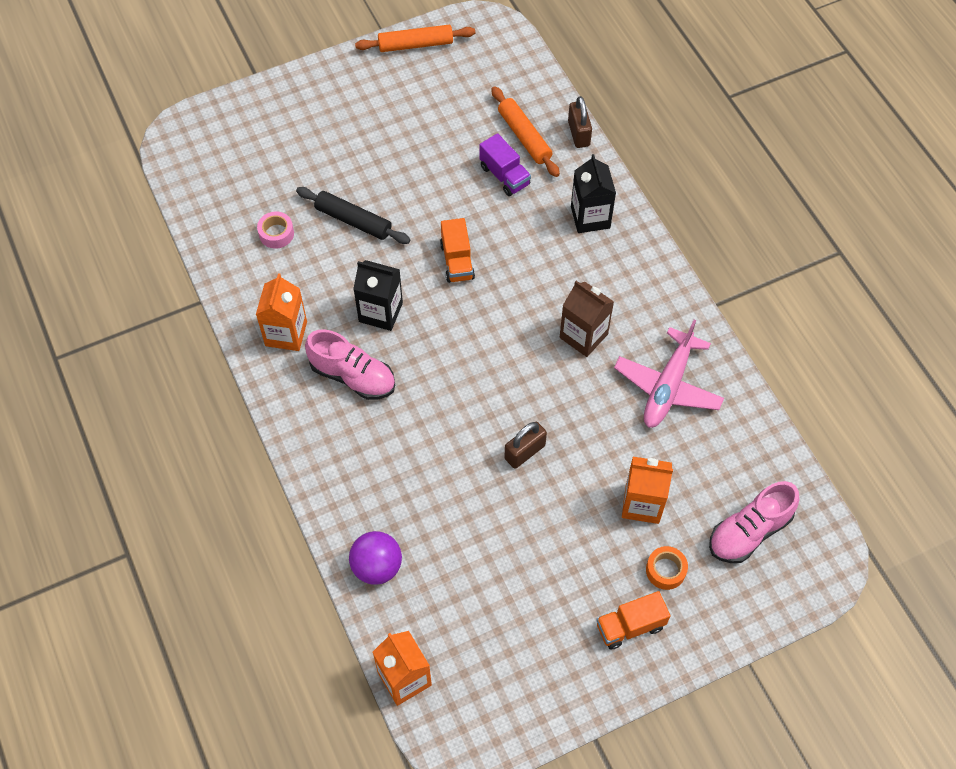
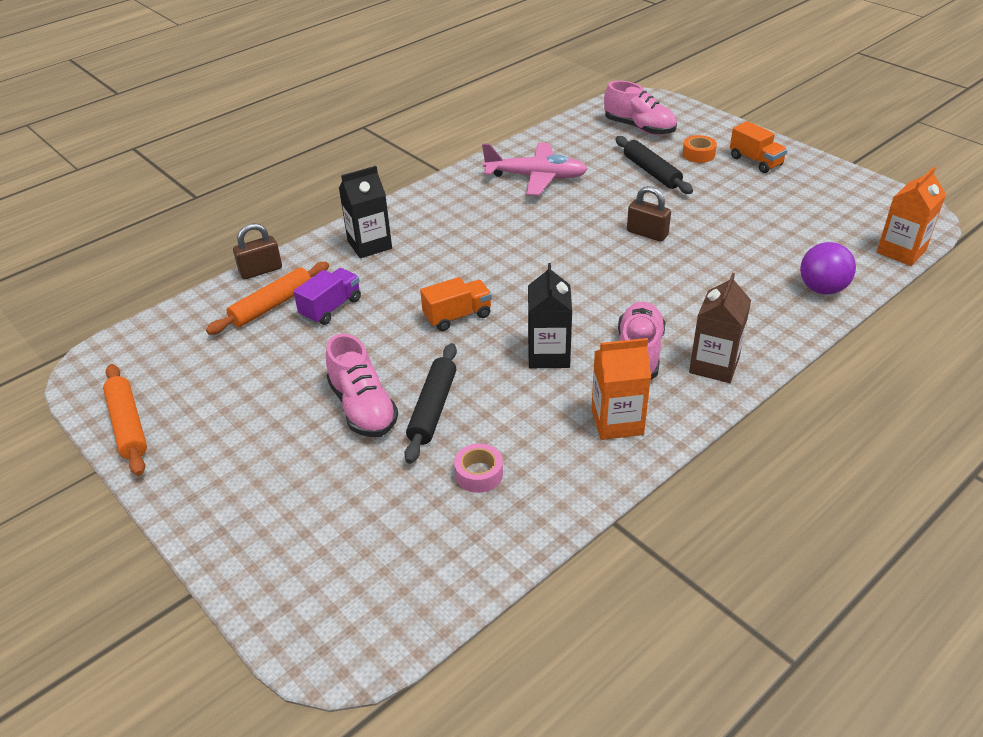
camera: 105 degrees left, 20 degrees down
brown carton [560,281,614,357] -> brown carton moved to [689,273,751,383]
orange carton [622,457,673,524] -> black rolling pin [615,136,693,194]
none -> pink shoe [326,334,398,437]

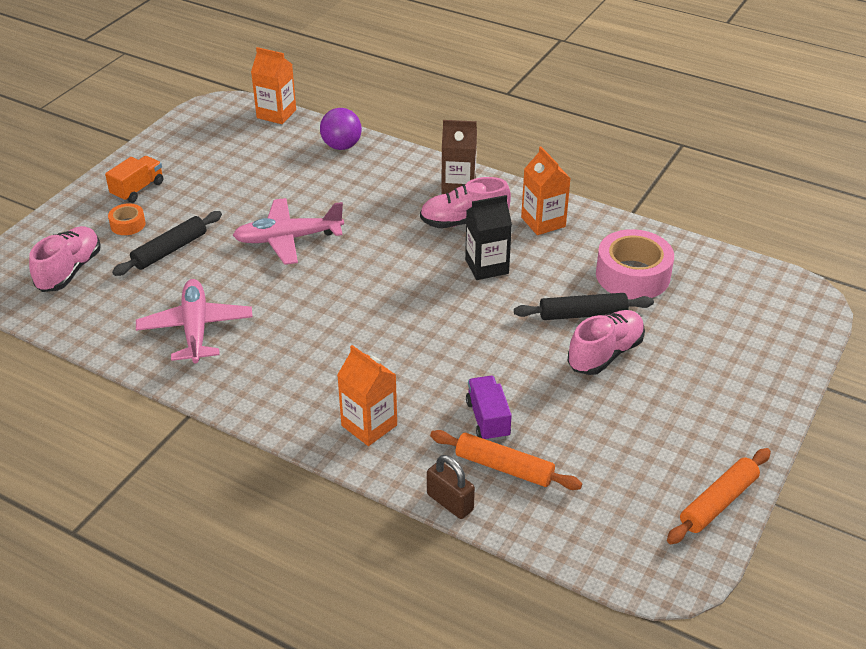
camera: 110 degrees left, 0 degrees up
purple truck [293,268,361,325] -> purple truck turned 60 degrees clockwise [466,376,512,441]
black carton [339,166,392,258] -> orange carton [337,345,397,446]
orange truck [420,277,492,331] -> none
pink tape [454,444,503,493] -> pink tape [596,229,674,299], size x2.05
brown padlock [627,186,671,242] -> pink plane [233,198,344,265]

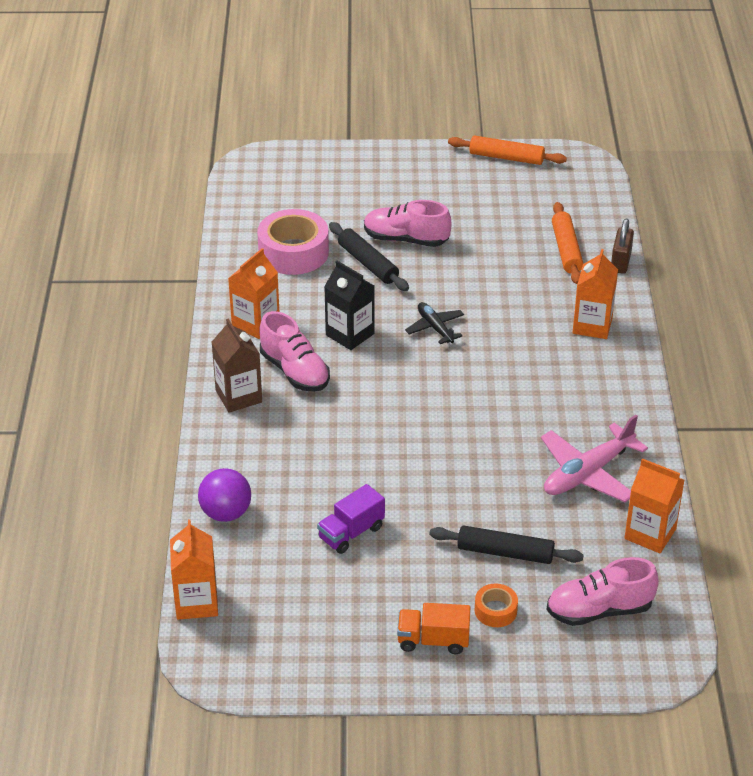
camera: 120 degrees left, 0 degrees up
pink plane [233,198,344,265] -> none
purple truck [466,376,512,441] -> purple truck moved to [317,484,385,554]
none -> black plane [405,302,464,344]
none -> orange carton [624,458,684,553]

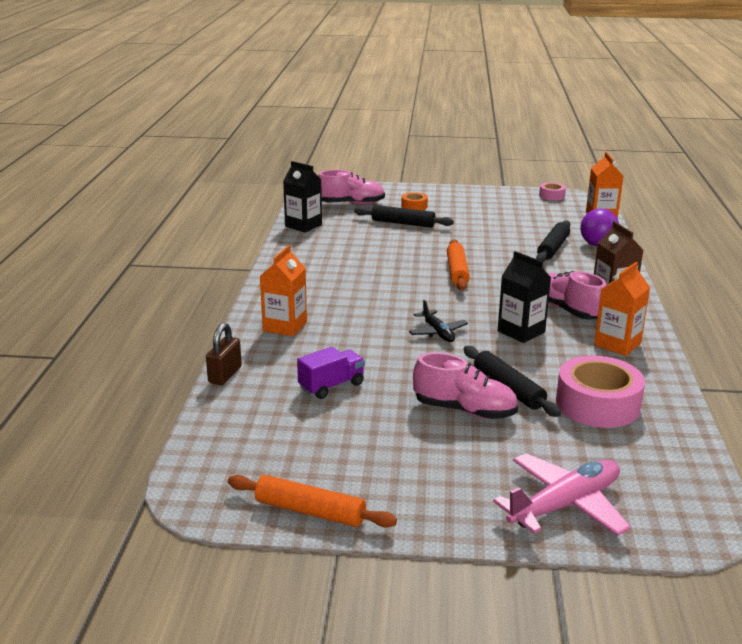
camera: 175 degrees left, 15 degrees down
purple truck [317,484,385,554] -> purple truck moved to [297,347,365,399]
orange truck [397,603,470,654] -> none
pink plane [541,415,648,502] -> pink plane moved to [493,453,631,536]
orange rolling pin [552,202,583,284] -> orange rolling pin moved to [447,239,470,290]
orange carton [624,458,684,553] -> black carton [283,161,322,232]
none -> black rolling pin [536,220,570,262]
none -> pink tape [539,182,566,201]

